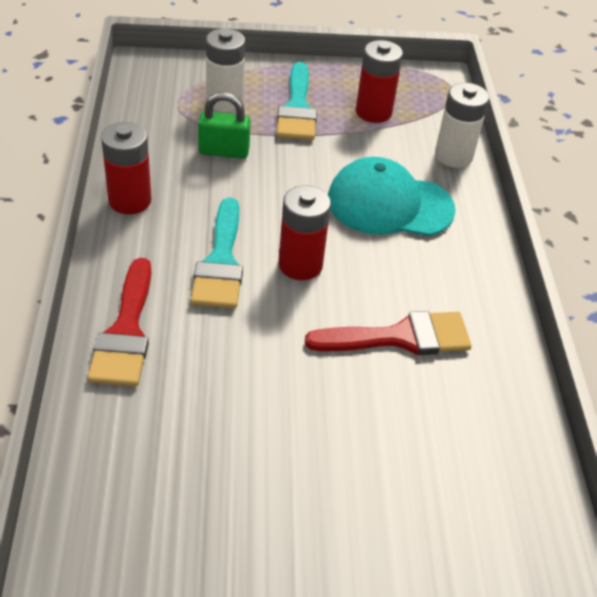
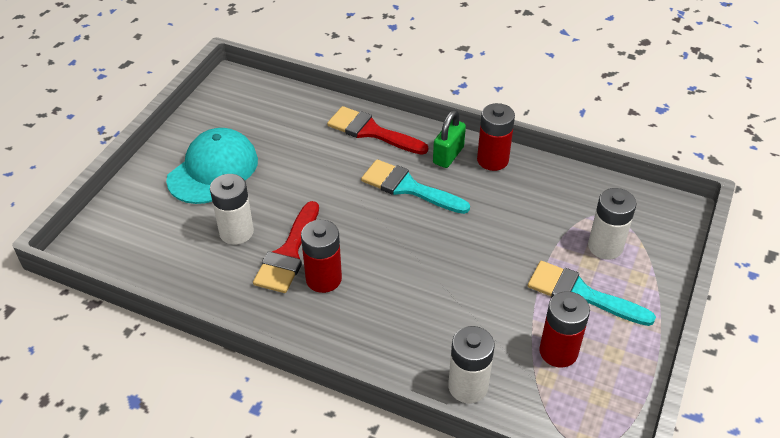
camera: 120 degrees right, 0 degrees up
green padlock [198,92,251,159] -> green padlock moved to [433,110,466,168]
red battery [278,185,331,280] -> red battery moved to [301,220,342,293]
turquoise cap [328,157,456,236] -> turquoise cap moved to [166,128,258,204]
none -> white battery [210,174,254,245]

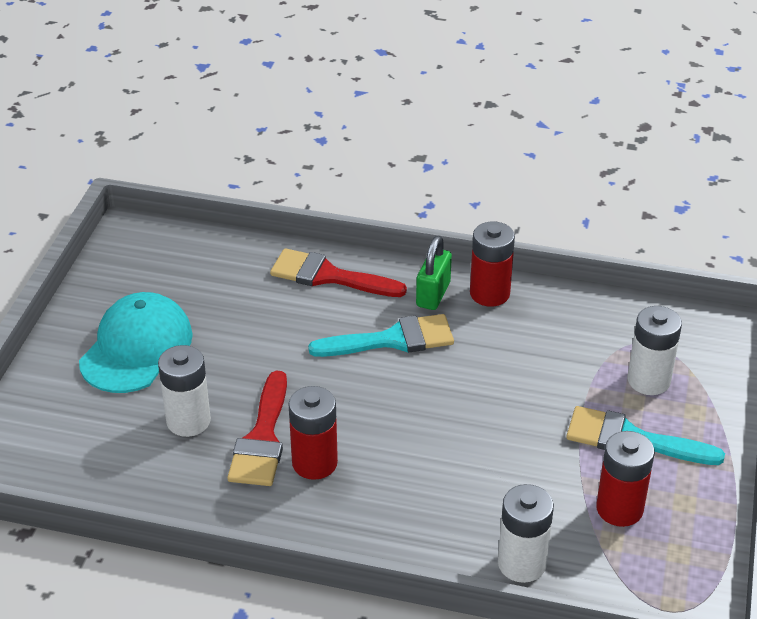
camera: 10 degrees left, 5 degrees down
turquoise brush [361,159,470,214] -> turquoise brush turned 150 degrees clockwise [308,314,454,357]

